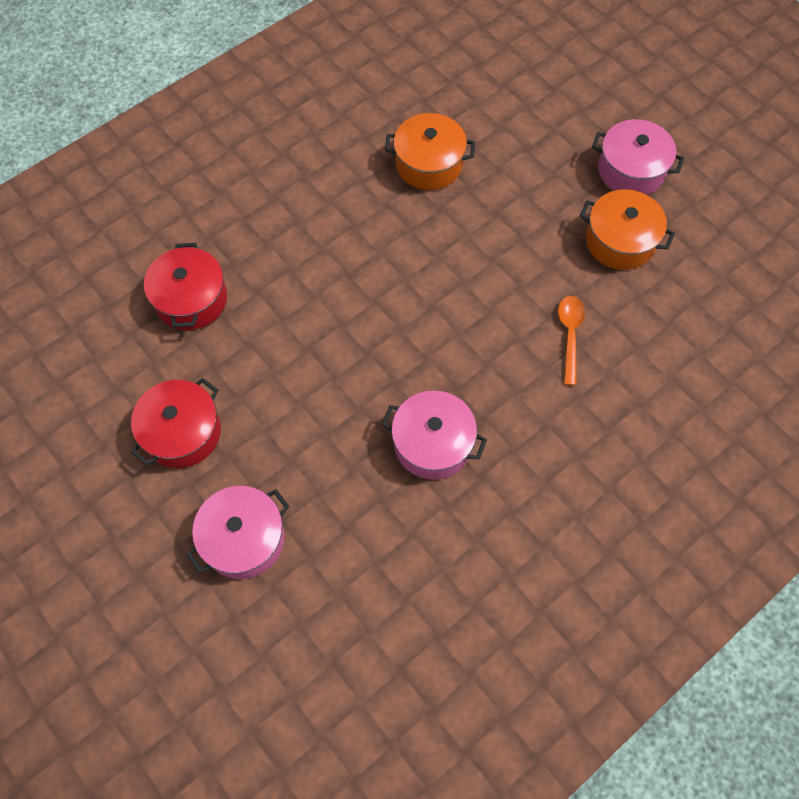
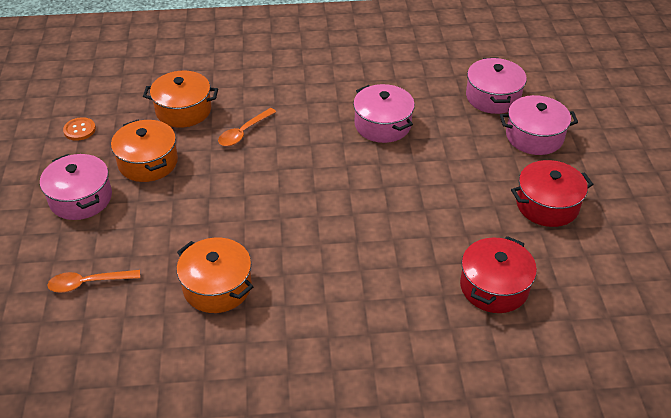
camera: 145 degrees left, 20 degrees down
none -> orange spoon [47,270,140,293]
none -> orange button [63,117,96,141]
none -> orange pot [143,71,218,128]
none -> pink pot [466,57,527,114]

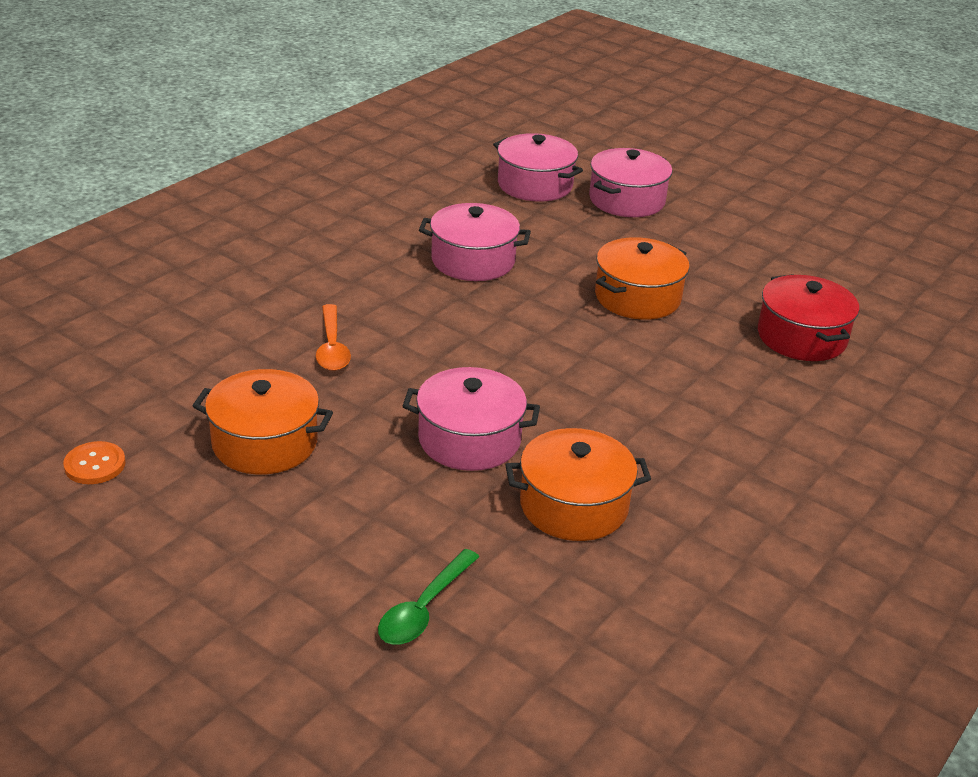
camera: 50 degrees left, 10 degrees down
pink pot [40,154,112,220] -> pink pot moved to [403,367,540,471]
orange spoon [47,270,140,293] -> green spoon [378,549,479,645]
orange pot [143,71,218,128] -> orange pot moved to [595,237,689,320]
red pot [511,160,594,227] -> none

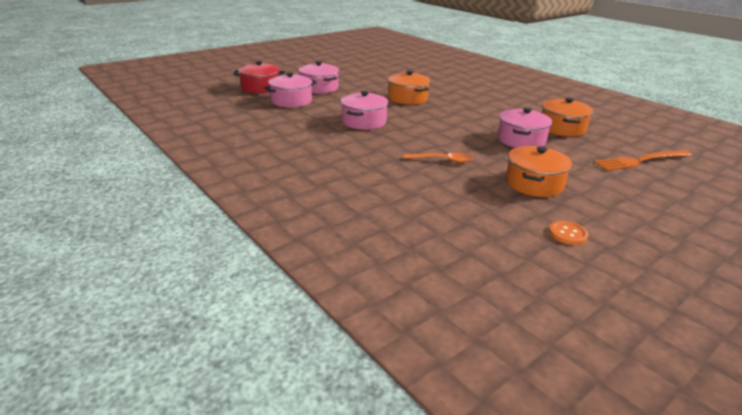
camera: 75 degrees left, 5 degrees down
green spoon [378,549,479,645] -> orange fork [594,150,692,171]
red pot [758,274,859,361] -> red pot moved to [233,61,285,94]

